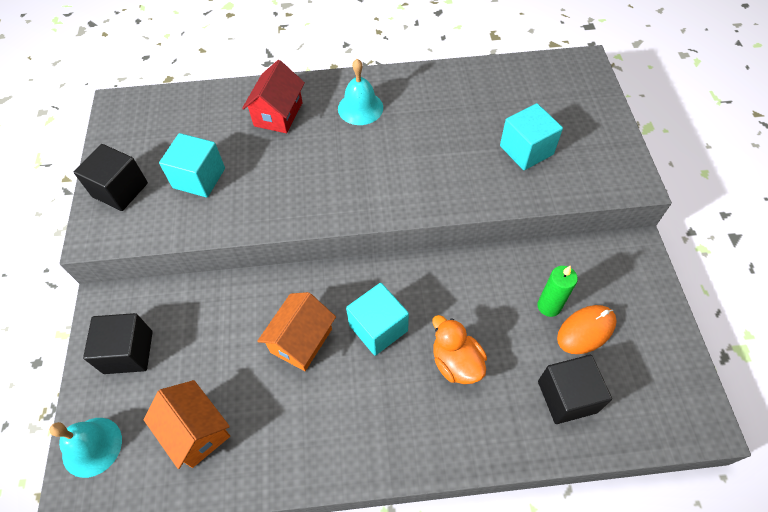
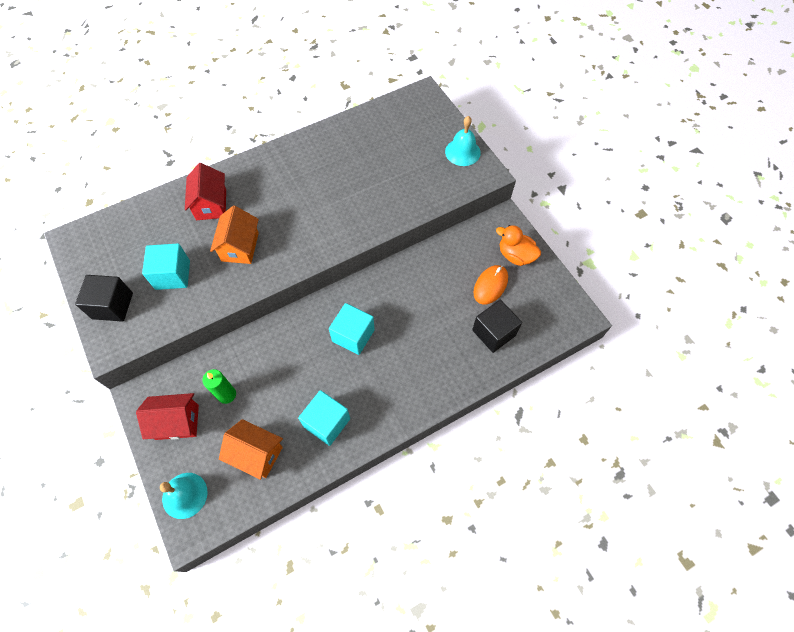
camera: 25 degrees left, 5 degrees up
black cube [83,313,153,374] -> red house [136,393,199,440]
orange house [257,292,336,371] -> orange house moved to [210,205,259,264]
turquoise bell [338,59,383,125] -> turquoise bell moved to [445,116,481,166]
orange duck [432,315,487,384] -> orange duck moved to [496,225,541,266]
turquoise cube [500,103,563,170] -> turquoise cube moved to [298,390,350,446]
green candle [537,266,578,317] -> green candle moved to [202,369,236,404]

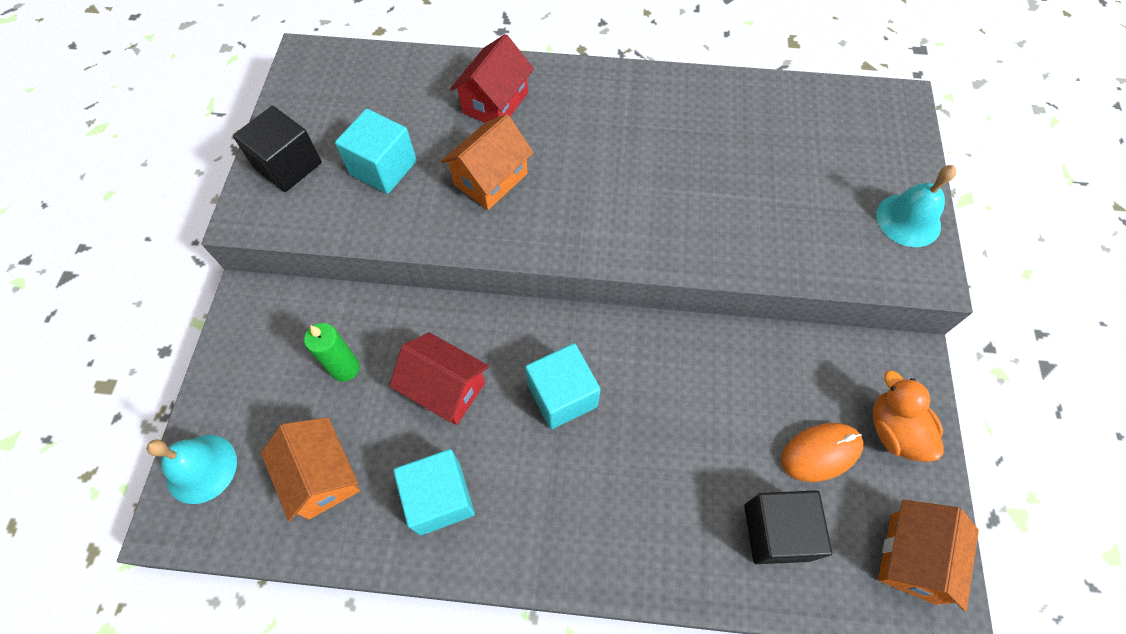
camera: 35 degrees right, 0 degrees up
red house [136,393,199,440] -> red house moved to [389,332,489,425]
none -> orange house [878,500,979,611]

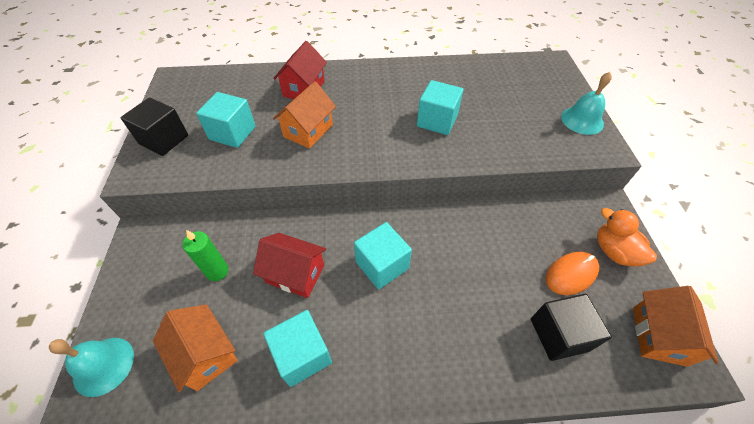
camera: 10 degrees left, 10 degrees down
none -> turquoise cube [417,80,463,135]

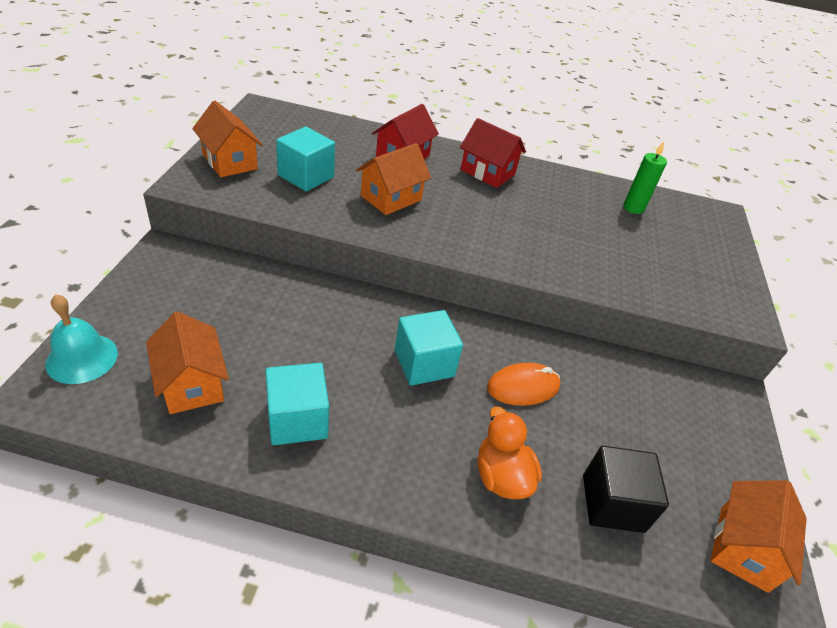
camera: 10 degrees right, 10 degrees down
black cube [121,97,188,156] -> orange house [192,101,262,177]
green candle [182,230,229,281] -> green candle moved to [623,142,667,214]
red house [253,233,326,298] -> red house moved to [460,118,526,188]
turquoise cube [417,80,463,135] -> none
orange mouse [546,252,599,295] -> orange mouse moved to [487,363,560,406]
turquoise bell [561,72,612,135] -> none
orange duck [597,208,657,267] -> orange duck moved to [478,407,542,499]

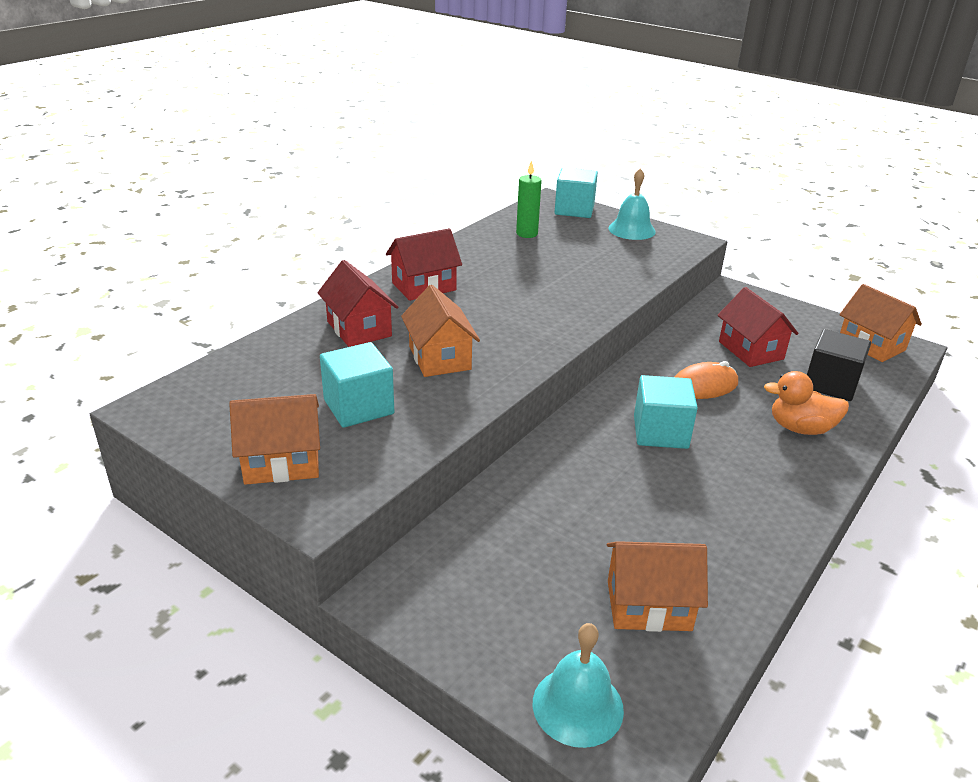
camera: 60 degrees left, 10 degrees down
turquoise cube [265,363,329,445] -> turquoise cube moved to [554,167,598,218]
orange mouse [487,363,560,406] -> orange mouse turned 60 degrees clockwise [675,361,738,399]
none -> turquoise bell [609,168,656,240]
none -> red house [717,287,799,367]

